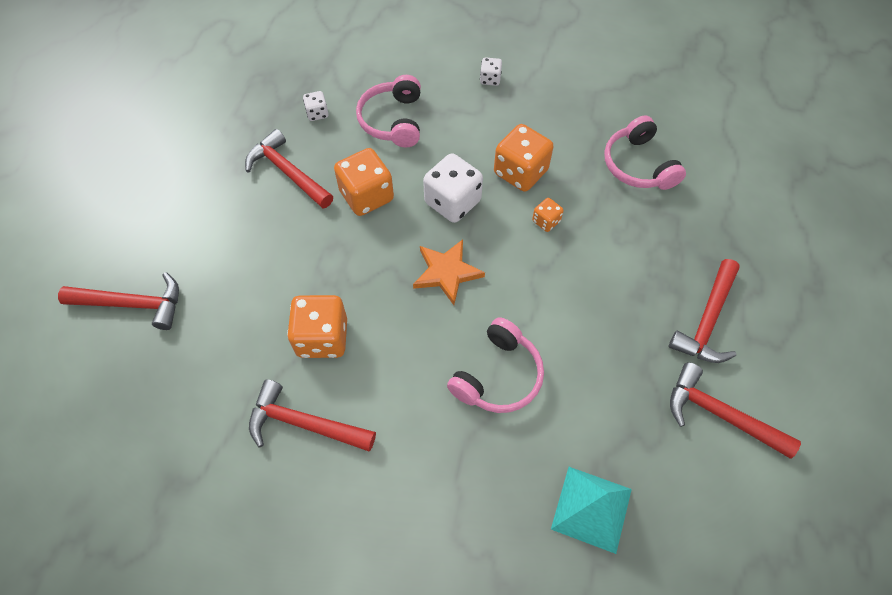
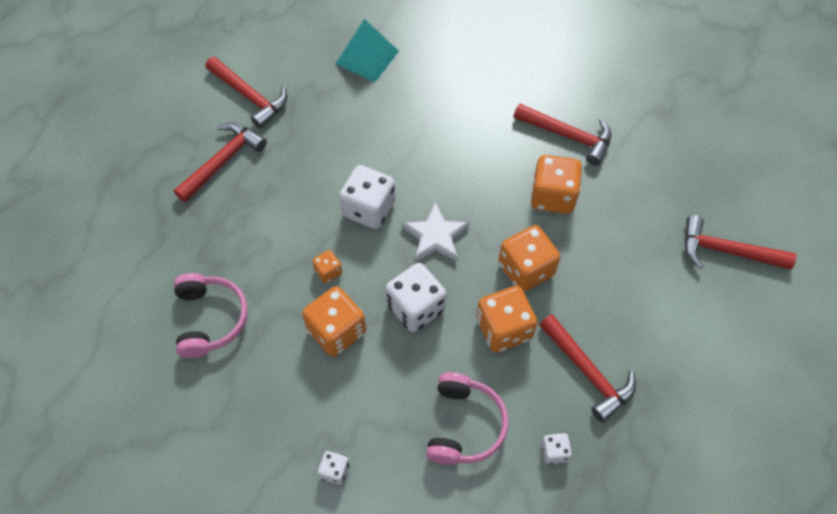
camera: 170 degrees left, 0 degrees up
orange star [413,239,485,305] -> white star [402,202,470,262]
pink headphones [447,317,544,413] -> none
none -> white dice [339,165,395,229]
none -> orange dice [498,225,560,292]

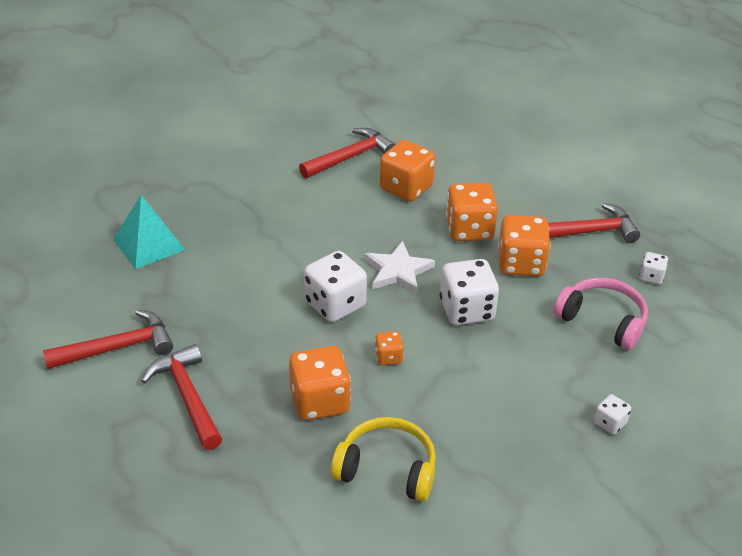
camera: 65 degrees left, 20 degrees down
pink headphones [174,273,248,358] -> yellow headphones [331,417,436,502]
orange dice [302,286,366,357] -> orange dice moved to [289,346,351,420]
red hammer [684,215,796,270] -> none

